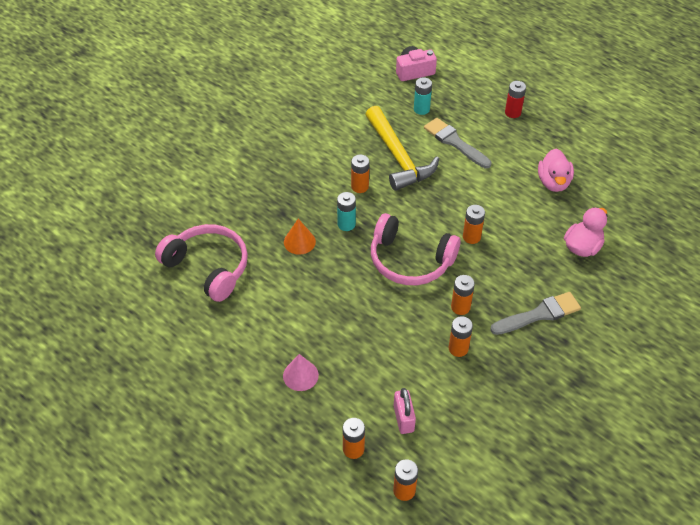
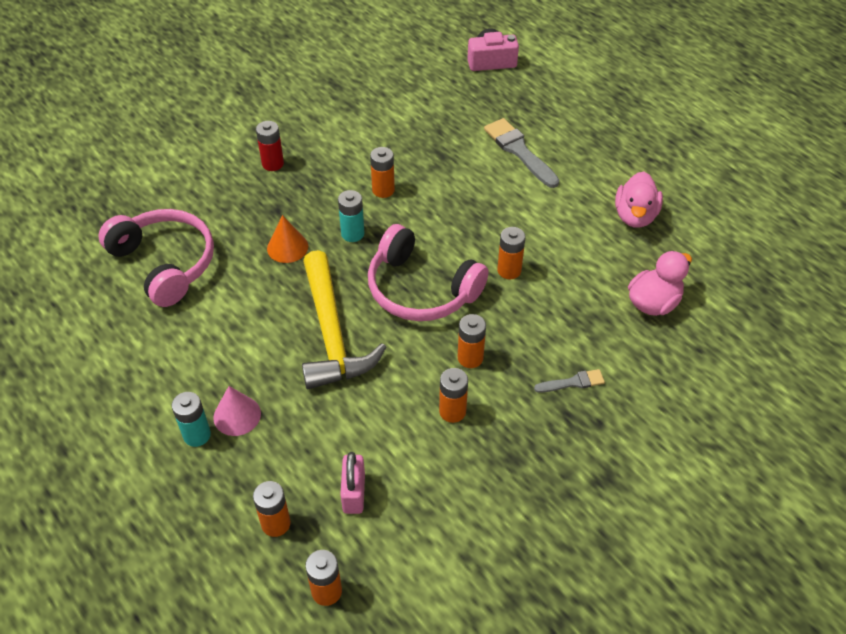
camera: 10 degrees right, 0 degrees up
yellow hammer [365,106,439,191] -> yellow hammer moved to [302,250,386,389]
turquoise battery [414,77,432,115] -> turquoise battery moved to [172,392,211,447]
grey brush [490,292,581,335] -> grey brush [534,369,605,393], size x0.55
red battery [505,81,526,118] -> red battery moved to [256,121,284,171]

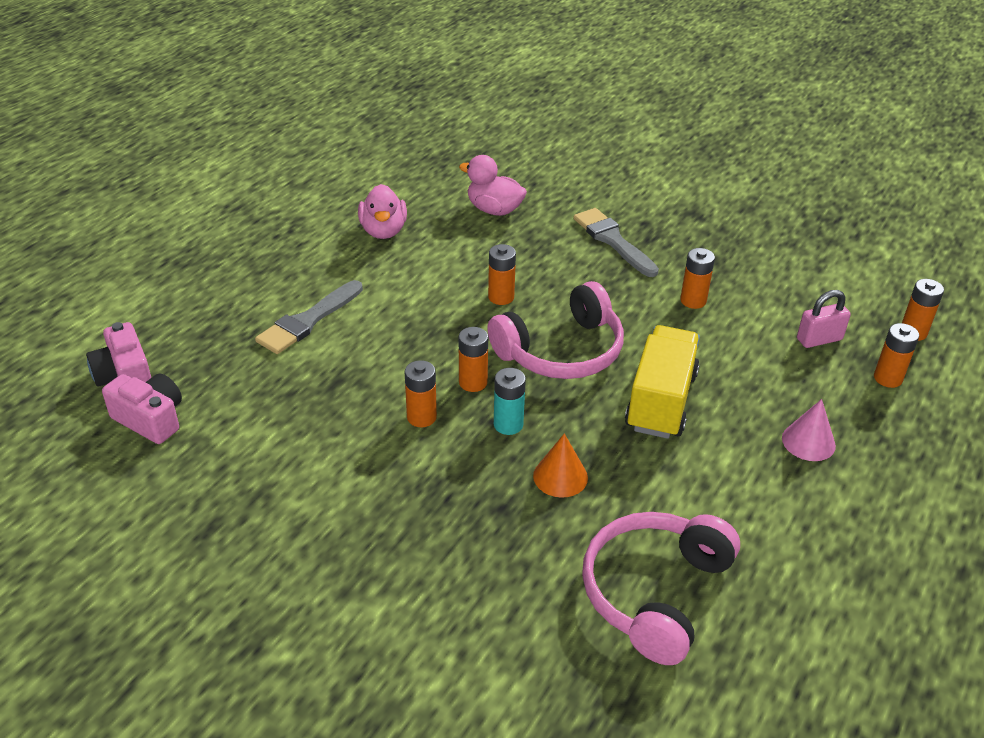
camera: 110 degrees left, 10 degrees down
turquoise battery [172,392,211,447] -> none
red battery [256,121,284,171] -> none
yellow hammer [302,250,386,389] -> yellow truck [625,325,700,439]
pink headphones [368,224,489,321] -> pink headphones turned 45 degrees clockwise [487,281,624,379]
orange battery [458,314,486,368] -> orange battery moved to [459,327,488,392]
grey brush [534,369,605,393] -> grey brush [573,208,659,277], size x1.83
pink duck [615,172,663,228] -> pink duck turned 90 degrees clockwise [358,184,407,239]
none -> pink camera [102,374,182,444]

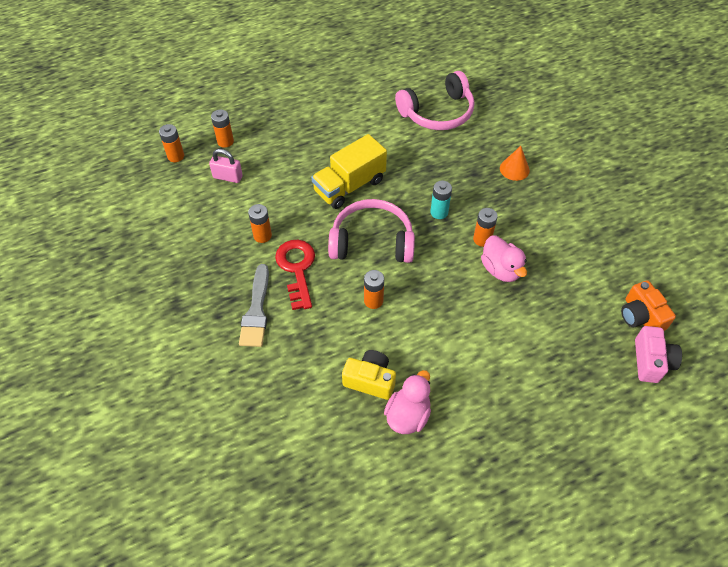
camera: 145 degrees left, 15 degrees up
pink camera [102,374,182,444] -> orange camera [621,280,676,331]
grey brush [255,280,363,354] -> none
pink duck [459,155,527,216] -> pink duck moved to [481,236,527,282]
orange battery [459,327,488,392] -> none
orange cone [533,433,588,498] -> orange cone moved to [500,146,530,181]
pink cone [782,399,836,461] -> none
none -> red key [275,240,315,310]
none -> yellow camera [342,350,396,400]

